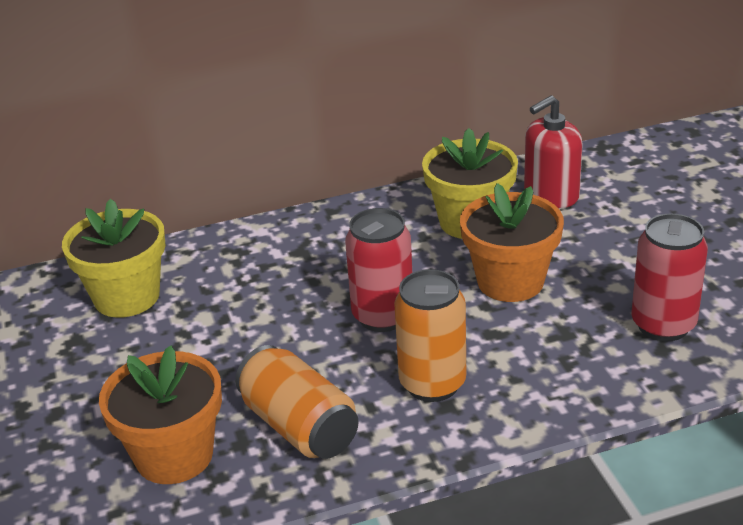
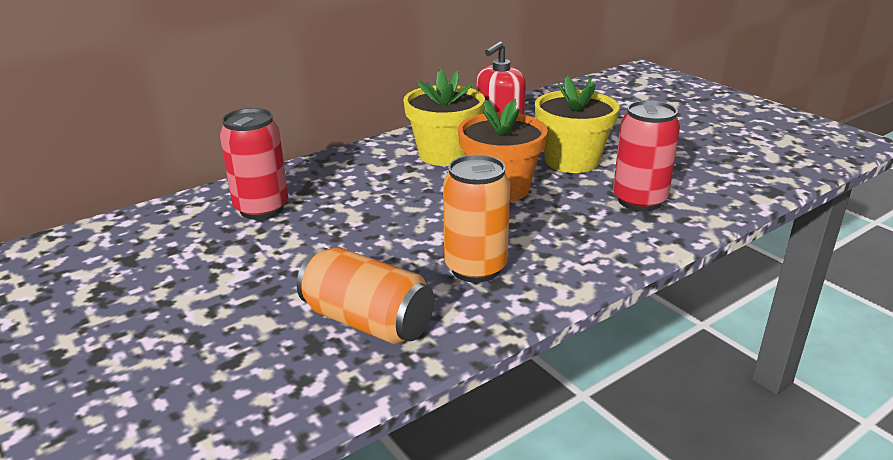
camera: 20 degrees left, 5 degrees down
yellow flower pot [62,199,166,318] -> yellow flower pot moved to [535,76,619,173]
orange flower pot [99,345,222,484] -> none
red can [345,208,412,332] -> red can moved to [220,108,288,220]

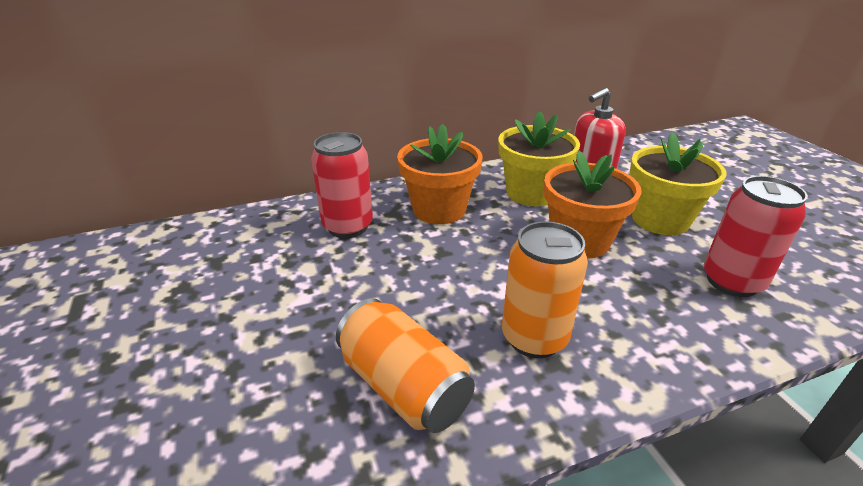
camera: 15 degrees right, 5 degrees up
none -> orange flower pot [397,124,483,224]

